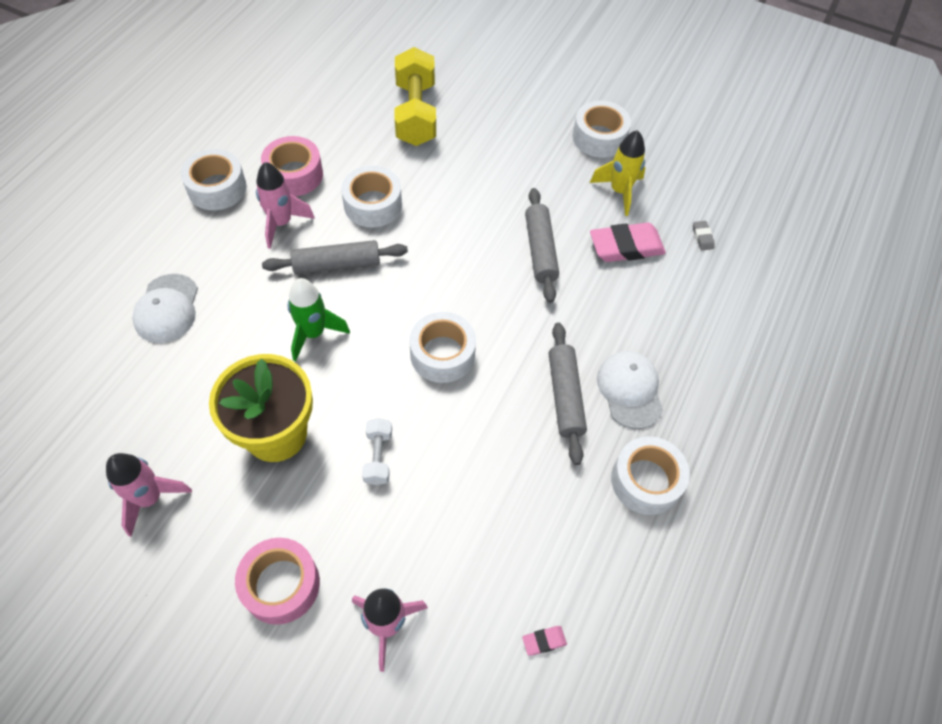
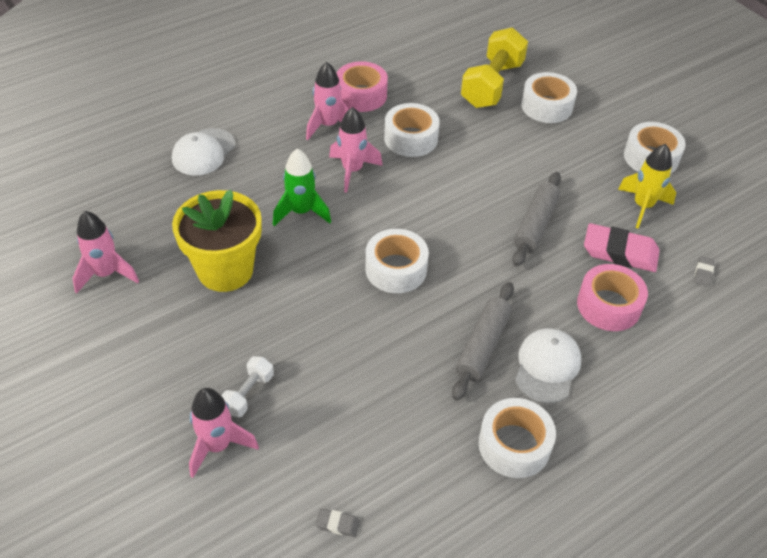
camera: 30 degrees right, 10 degrees down
white tape [181,149,247,210] -> white tape moved to [521,72,577,123]
pink tape [235,538,320,625] -> pink tape moved to [577,264,648,331]
grey rolling pin [262,240,408,275] -> pink rocket [329,107,383,192]
white dumbbell [362,418,392,485] -> white dumbbell moved to [221,356,274,417]
pink eraser [522,626,567,656] -> grey eraser [315,509,360,537]

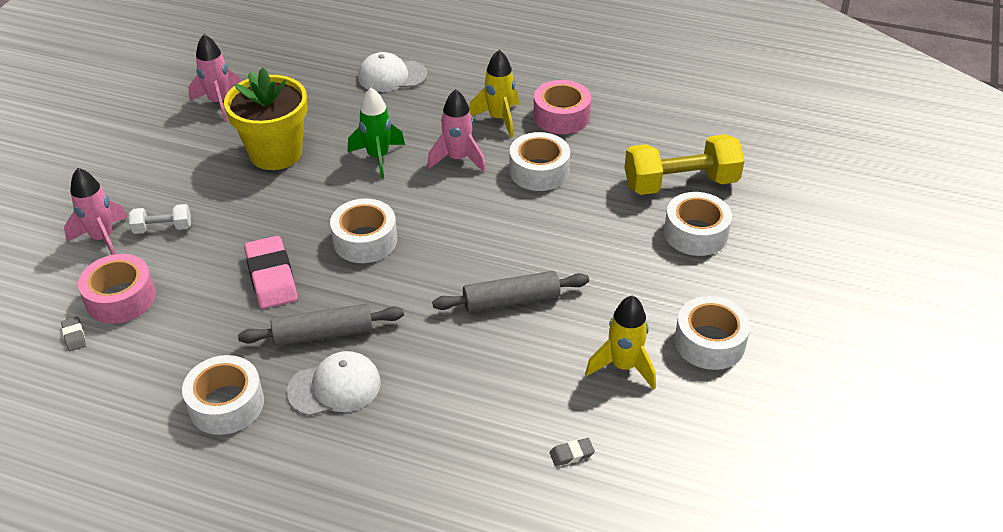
camera: 55 degrees right, 5 degrees down
pink rocket [306,62,349,140] -> yellow rocket [469,50,519,137]
pink tape [577,264,648,331] -> pink tape moved to [78,254,156,324]
pink eraser [584,223,660,272] -> pink eraser moved to [244,236,298,309]

